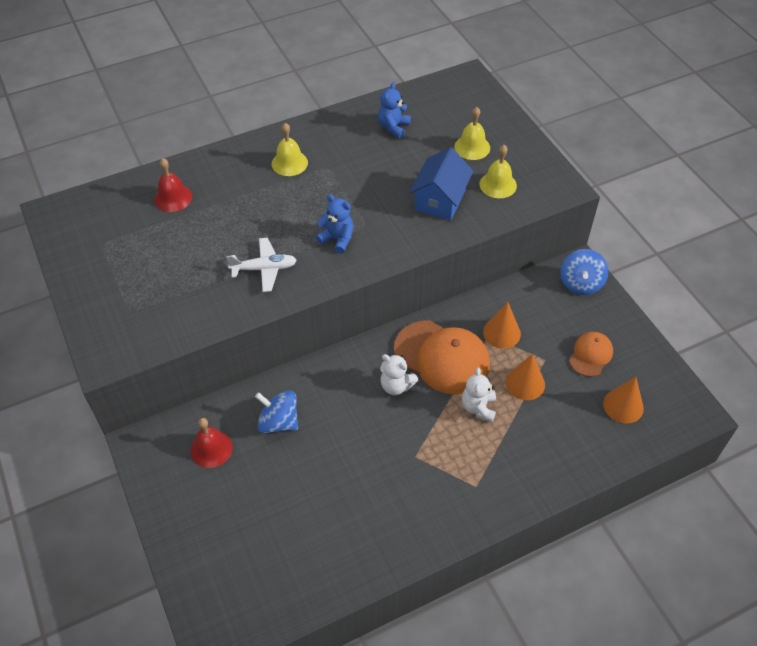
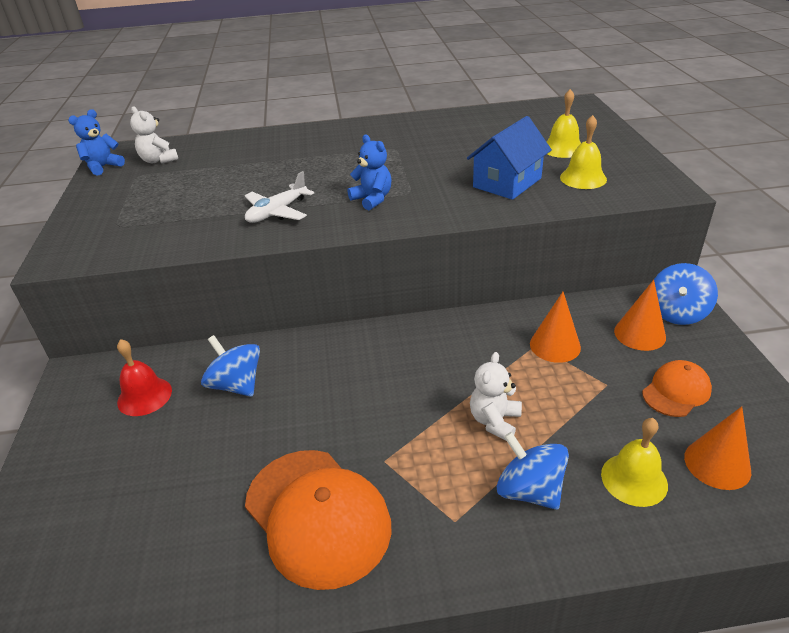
camera: 20 degrees right, 15 degrees down
red bell [154,158,192,212] -> none
white plane [226,238,297,292] -> white plane turned 120 degrees clockwise [245,171,314,223]
yellow bell [271,123,308,176] -> yellow bell moved to [601,418,668,507]
blue teddy bear [378,82,411,138] -> blue teddy bear moved to [68,109,125,176]
white teddy bear [380,354,419,395] -> white teddy bear moved to [130,106,178,164]
orange cap [394,320,490,394] -> orange cap moved to [245,450,392,590]
orange cone [506,354,545,400] -> orange cone moved to [614,280,666,351]
none -> blue spinning top [497,432,569,510]

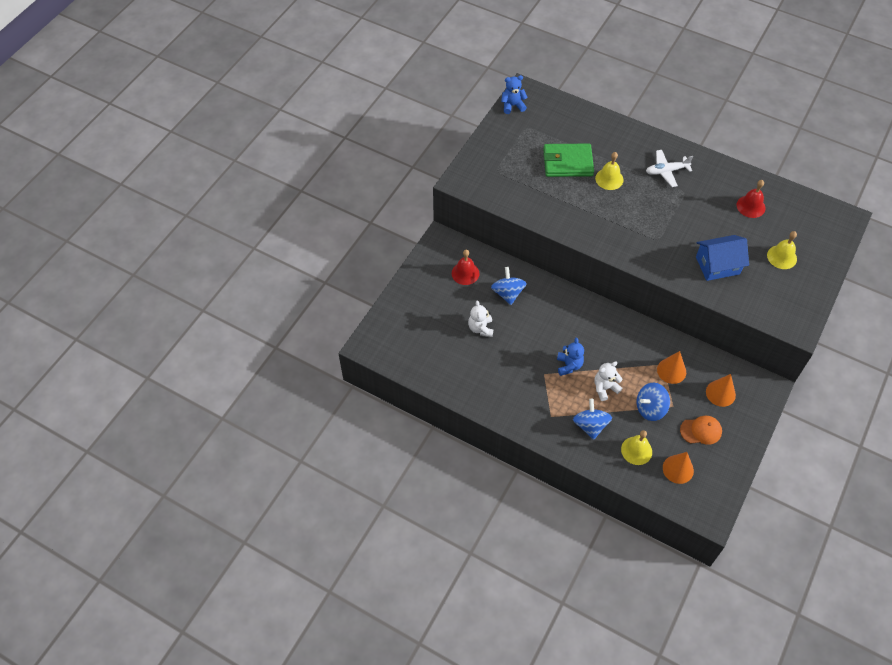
camera: 35 degrees right, 20 degrees up
white teddy bear [130,106,178,164] -> white teddy bear moved to [468,300,493,337]
white plane [245,171,314,223] -> white plane moved to [646,150,693,187]
orange cap [245,450,392,590] -> none
blue teddy bear [347,135,392,210] -> blue teddy bear moved to [557,338,584,376]
yellow bell [560,115,607,189] -> yellow bell moved to [595,152,624,190]
blue spinning top [654,263,718,325] -> blue spinning top moved to [637,383,670,421]
none -> green wallet [543,144,594,177]
none -> red bell [737,180,765,218]

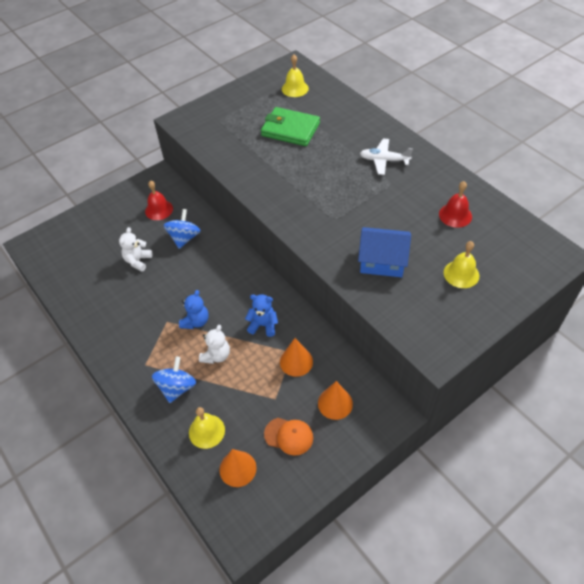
camera: 25 degrees right, 5 degrees down
blue teddy bear [501,75,528,114] -> blue teddy bear moved to [245,294,278,337]
white teddy bear [594,361,623,401] -> white teddy bear turned 120 degrees clockwise [199,325,230,364]
yellow bell [595,152,624,190] -> yellow bell moved to [282,54,309,97]
blue spinning top [637,383,670,421] -> none

